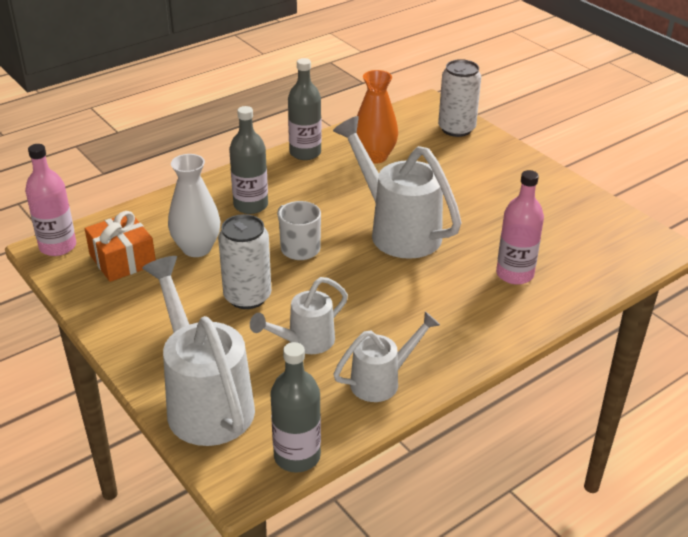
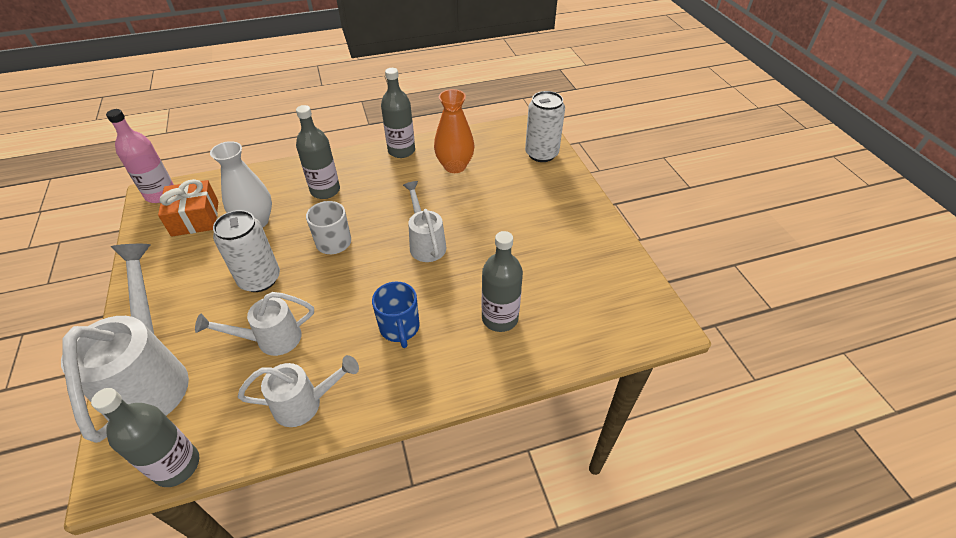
camera: 20 degrees right, 10 degrees up
white watering can [333,116,462,259] -> white watering can [403,181,446,262], size x0.57
pink bottle [496,170,544,285] -> grey bottle [482,231,523,332]
none -> blue mug [372,282,420,348]

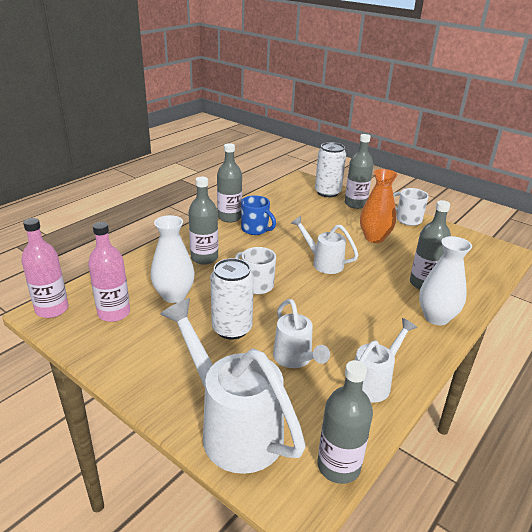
camera: 35 degrees left, 15 degrees down
orange gift [158,179,218,237] -> pink bottle [88,222,130,322]
white watering can [195,292,314,356] -> white watering can turned 60 degrees counterclockwise [273,299,330,368]
blue mug [372,282,420,348] -> blue mug moved to [241,195,276,235]
orange vase [434,89,474,173] -> orange vase moved to [360,169,398,243]
none -> grey bottle [345,134,373,209]
none -> white mug [393,188,429,226]
none -> white vase [419,236,472,325]

